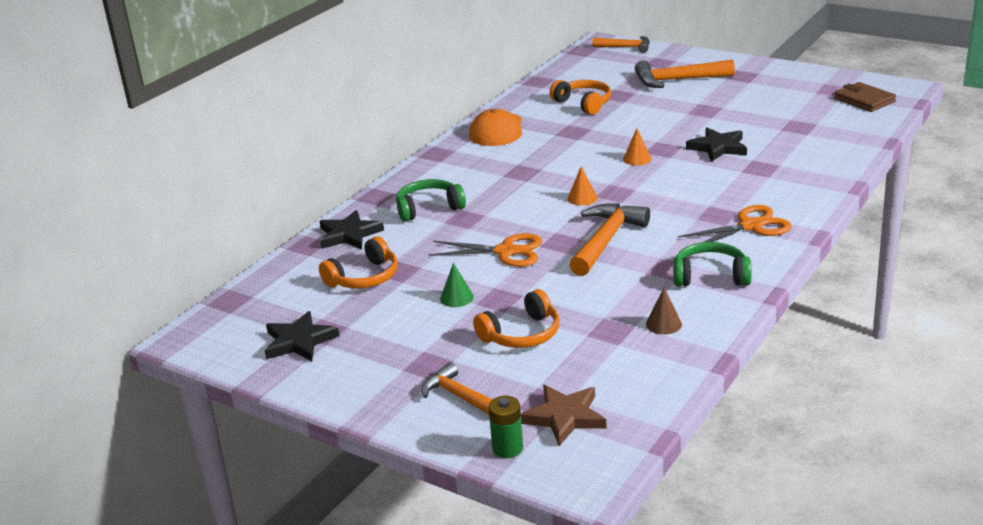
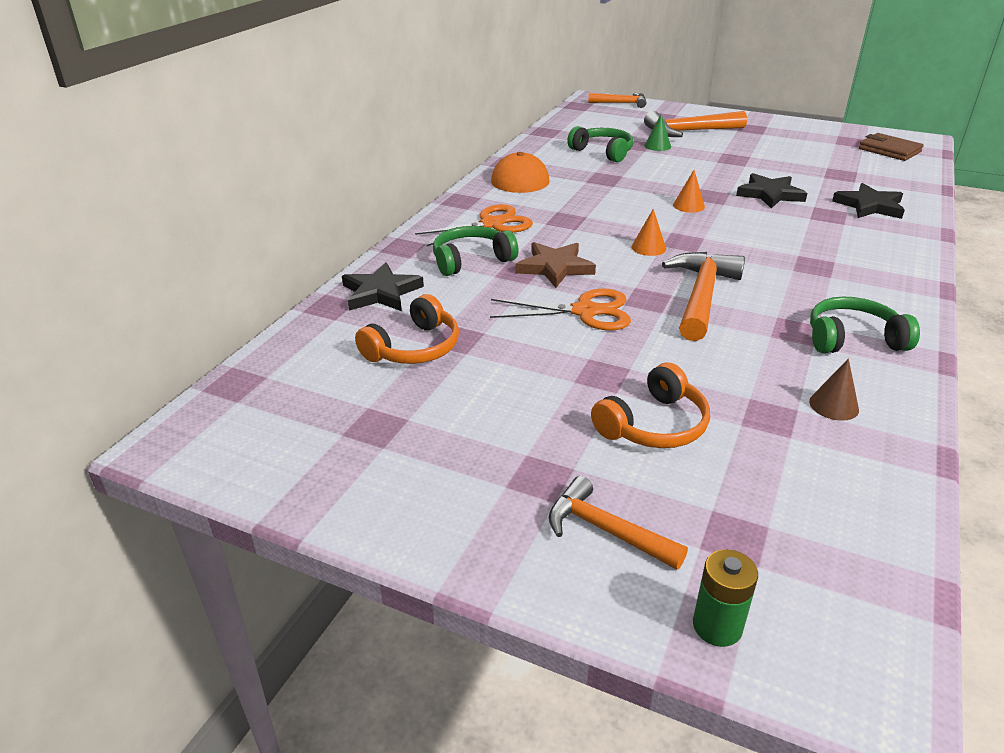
camera: 10 degrees left, 5 degrees up
black star [265,311,340,361] -> black star moved to [832,183,905,219]
green cone [440,263,474,307] -> green cone moved to [644,114,671,151]
brown star [521,385,607,446] -> brown star moved to [516,242,596,288]
orange headphones [550,80,611,115] -> green headphones [567,126,633,162]
orange scissors [678,205,792,242] -> orange scissors moved to [415,204,533,246]

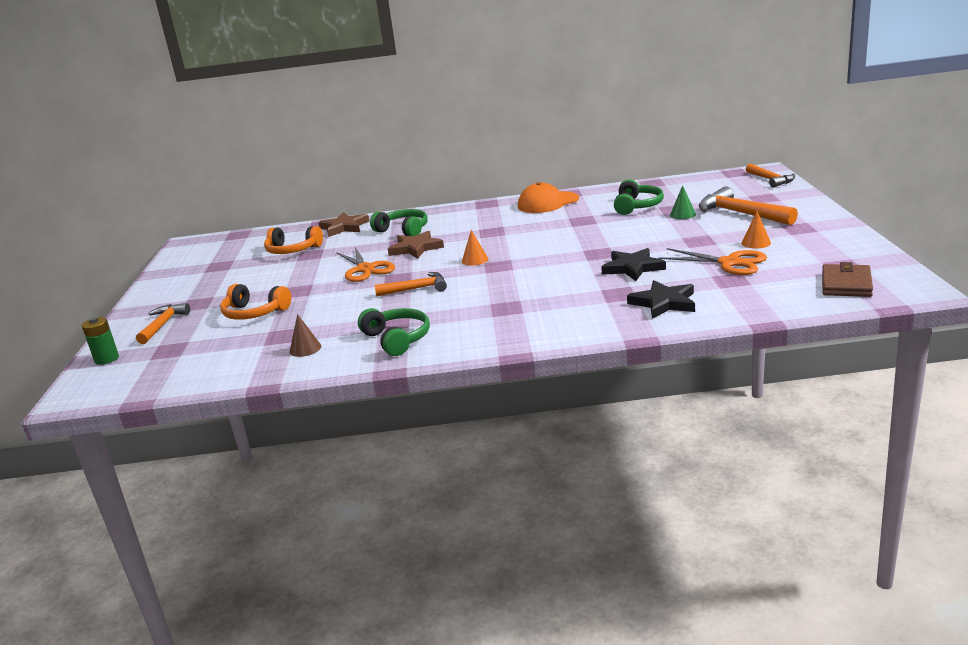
camera: 65 degrees right, 10 degrees down
black star [342,262,424,311] -> brown star [318,212,369,237]
orange scissors [415,204,533,246] -> orange scissors moved to [658,248,767,275]
orange hammer [662,252,745,341] -> orange hammer [375,272,447,297], size x0.64
orange cone [673,170,705,213] -> orange cone moved to [741,211,771,249]

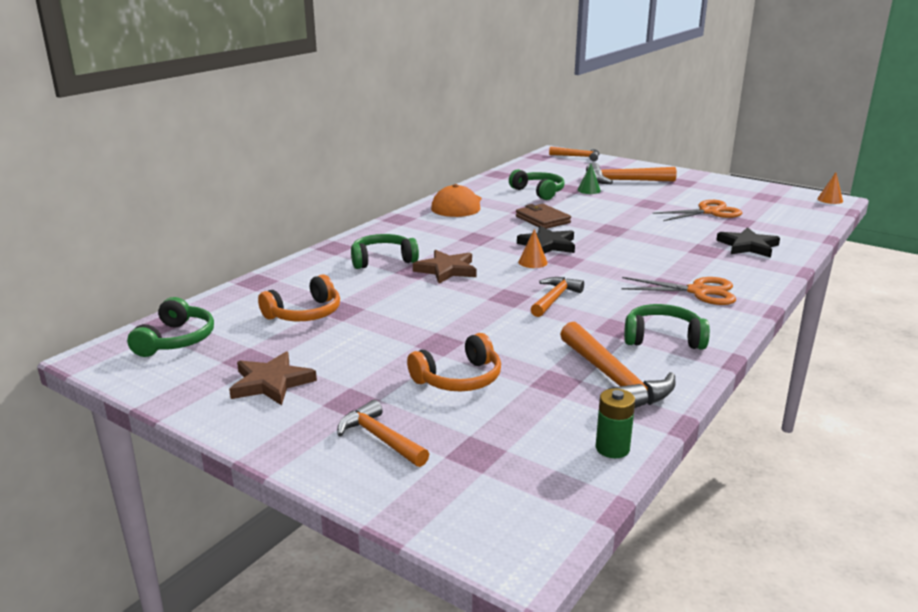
camera: 55 degrees left, 0 degrees up
green battery [82,317,119,365] -> green battery moved to [596,388,635,458]
brown cone [290,314,321,357] -> orange hammer [560,322,676,408]
brown star [318,212,369,237] -> brown star moved to [229,351,317,405]
orange scissors [336,247,395,282] -> orange scissors moved to [621,277,736,305]
black star [601,248,666,281] -> black star moved to [517,226,575,254]
orange cone [741,211,771,249] -> orange cone moved to [817,172,843,204]
brown wallet [822,262,873,297] -> brown wallet moved to [516,204,571,229]
none -> green headphones [127,297,214,357]

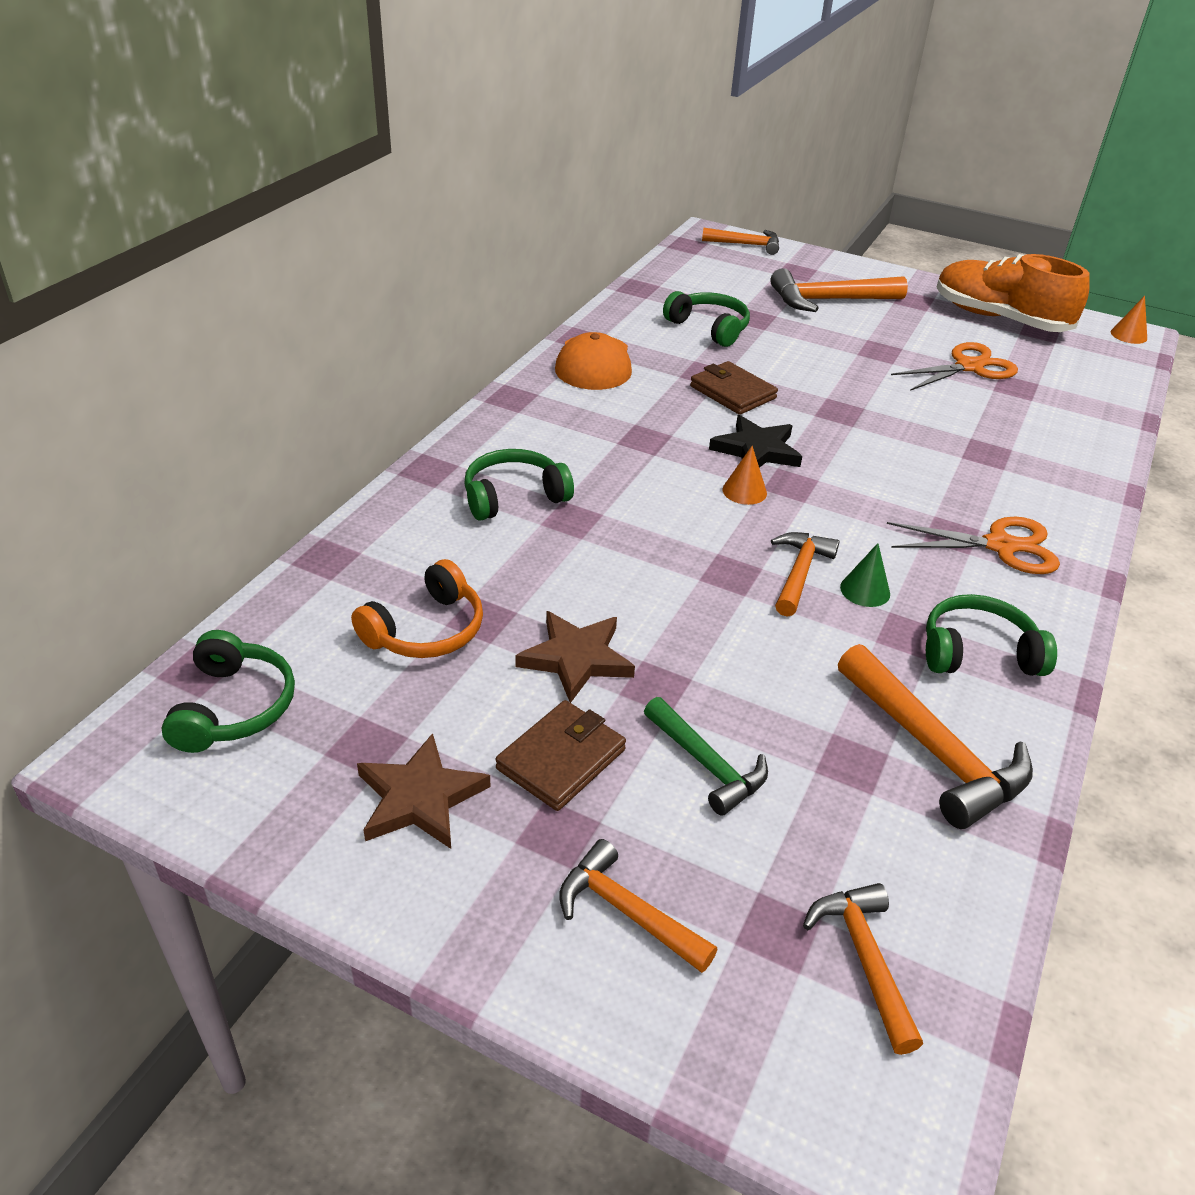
camera: 10 degrees left, 15 degrees up
orange headphones [407,333,501,391] -> green hammer [644,697,768,816]
brown star [413,250,477,284] -> brown star moved to [515,611,635,703]
green cone [578,164,601,194] -> green cone moved to [840,543,890,607]
green battery [596,388,635,458] -> none
black star [716,227,780,258] -> none
none -> brown wallet [495,700,626,811]
none -> orange hammer [803,883,923,1055]
none -> orange shoe [936,254,1090,332]

